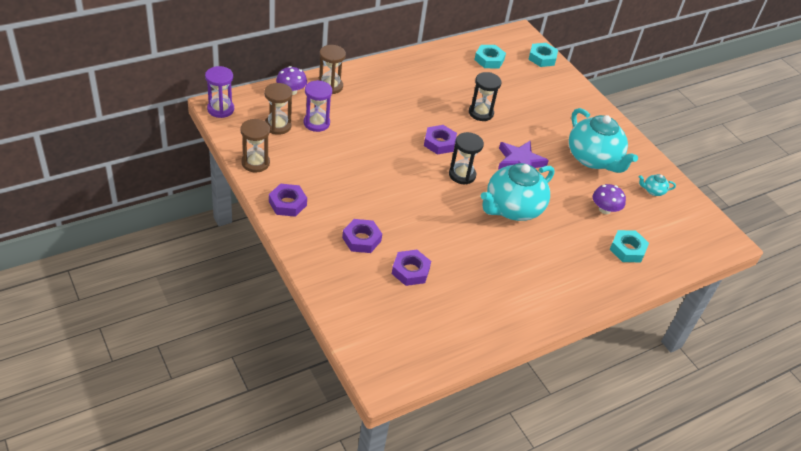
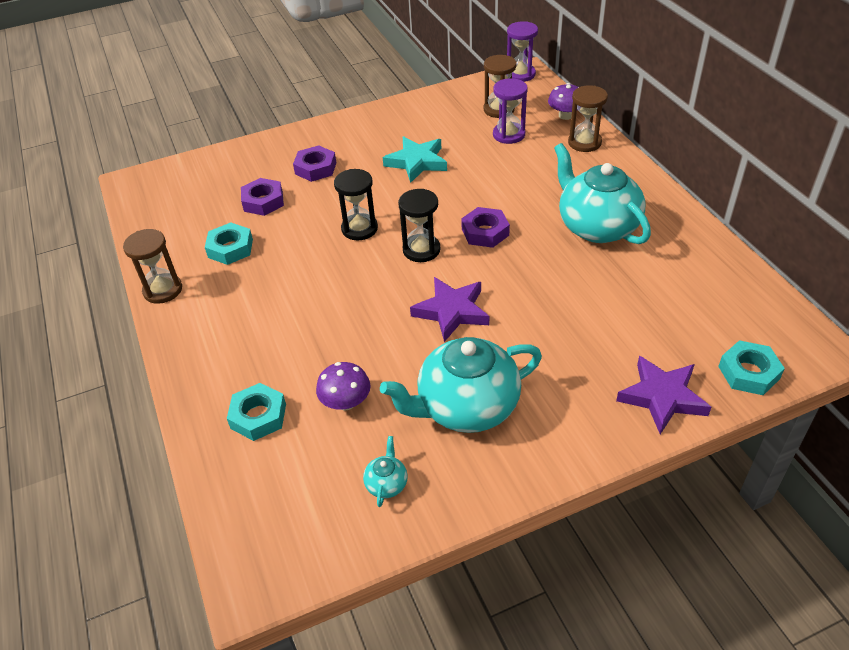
camera: 105 degrees right, 0 degrees up
brown hourglass [240,119,270,173] -> brown hourglass moved to [123,229,182,304]
purple nut [269,184,307,217] -> none
black hourglass [469,72,502,121] -> black hourglass moved to [334,169,378,240]
turquoise nut [474,45,506,68] -> turquoise nut moved to [205,222,253,265]
turquoise teapot [481,163,555,221] -> turquoise teapot moved to [554,143,651,244]
none -> turquoise star [383,136,447,183]
none -> purple star [616,356,711,434]

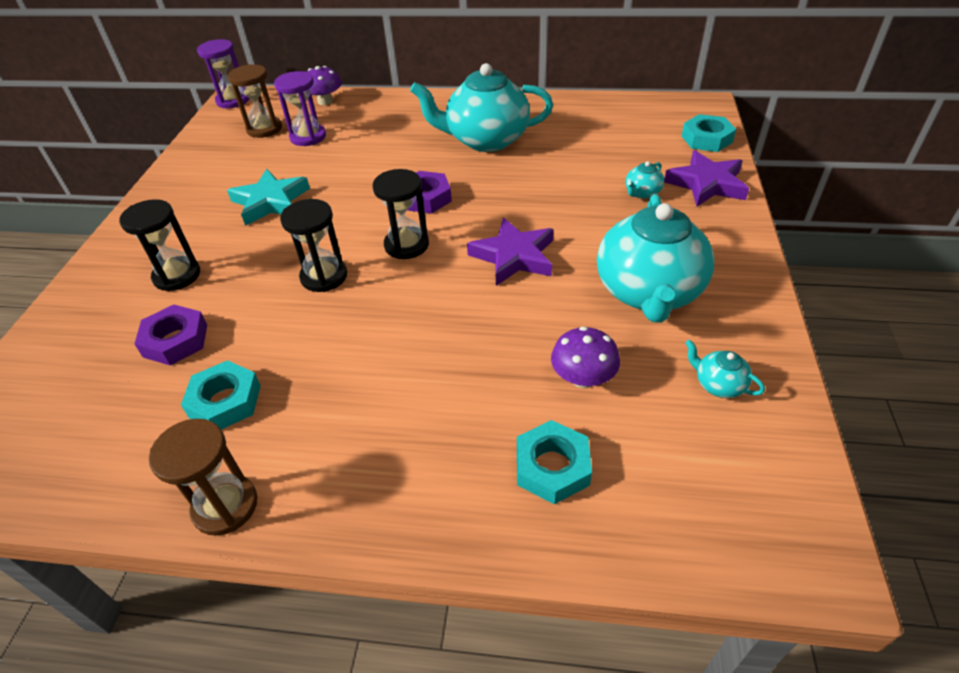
camera: 60 degrees left, 0 degrees up
purple nut [293,145,336,182] -> black hourglass [119,199,200,291]
brown hourglass [568,85,608,152] -> none
none -> turquoise teapot [626,161,664,199]

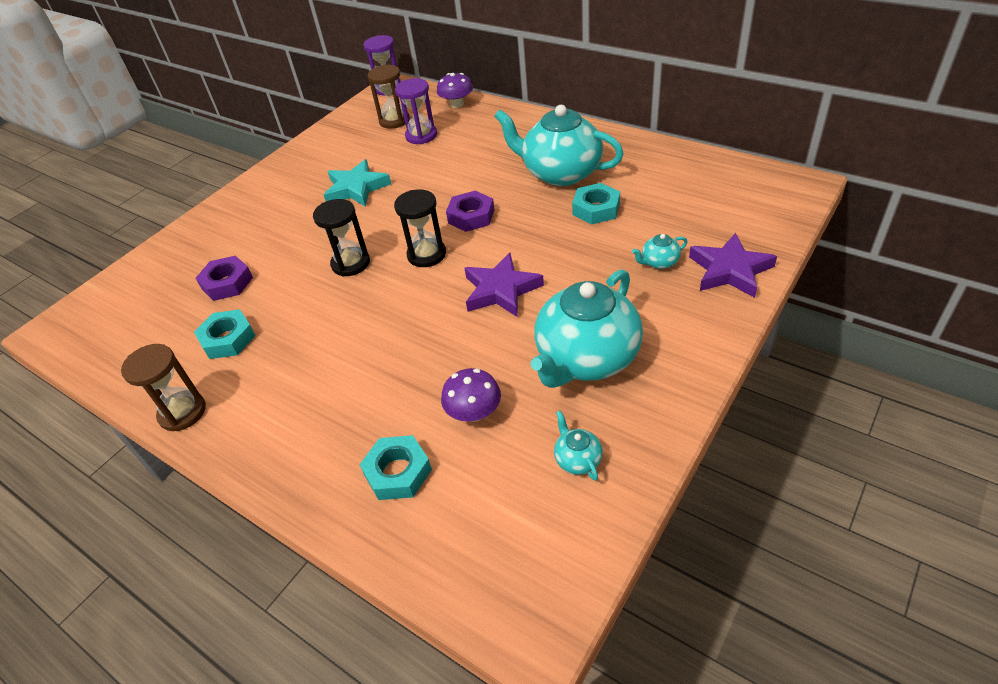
camera: 30 degrees right, 0 degrees up
black hourglass [119,199,200,291] -> none
turquoise nut [681,114,736,152] -> turquoise nut moved to [572,183,620,224]

